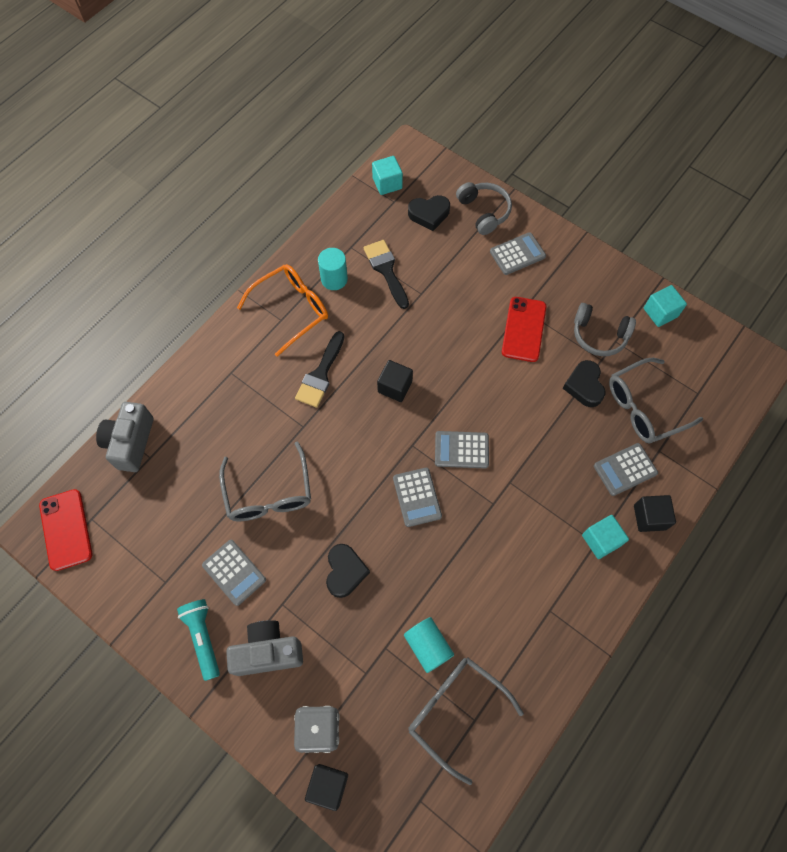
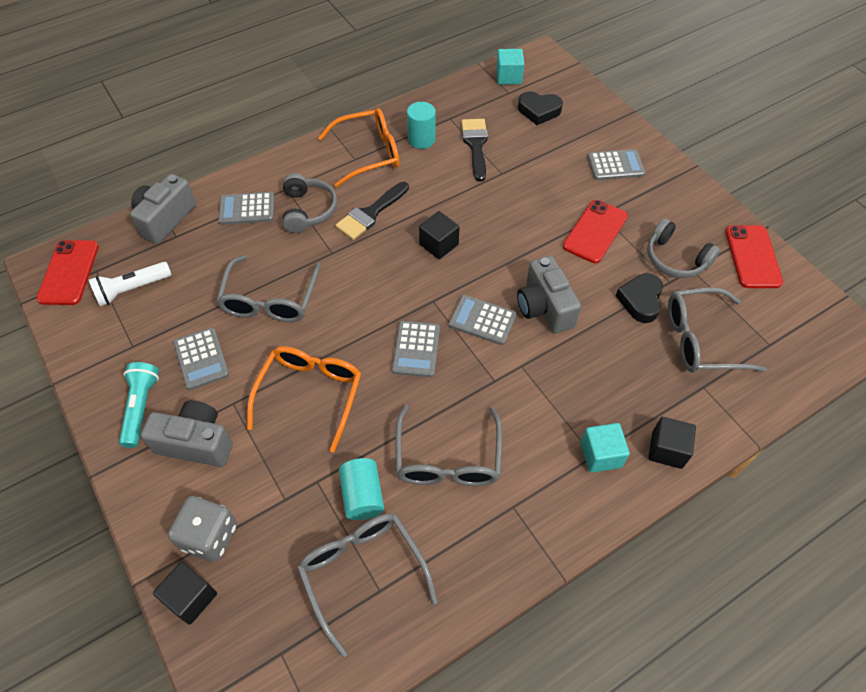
camera: 20 degrees right, 10 degrees down
black heart [326,544,370,598] -> orange glasses [247,346,361,452]
grey headphones [456,182,512,235] -> grey headphones moved to [282,173,337,233]
grey calculator [594,443,658,496] -> grey calculator moved to [218,192,274,225]
turquoise cube [644,285,687,327] -> red phone [725,225,783,288]
none -> white flashlight [89,262,171,306]
none -> grey glasses [395,405,502,486]
none -> grey camera [517,256,581,333]

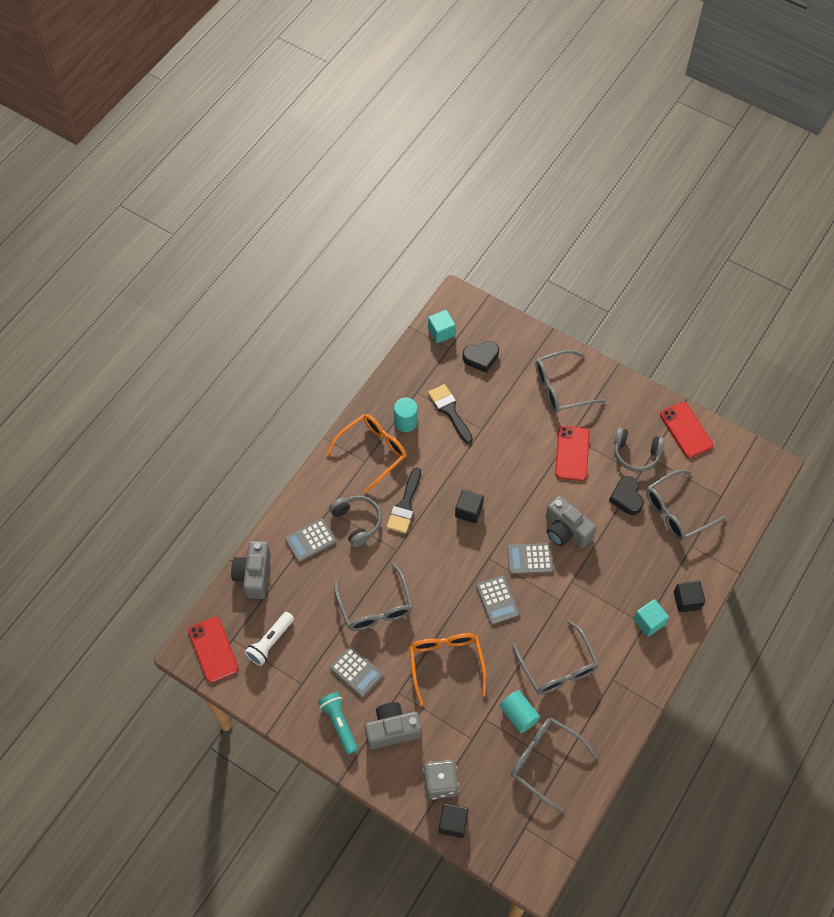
camera: 25 degrees left, 5 degrees up
grey calculator [587,149,645,180] -> grey glasses [535,350,605,413]

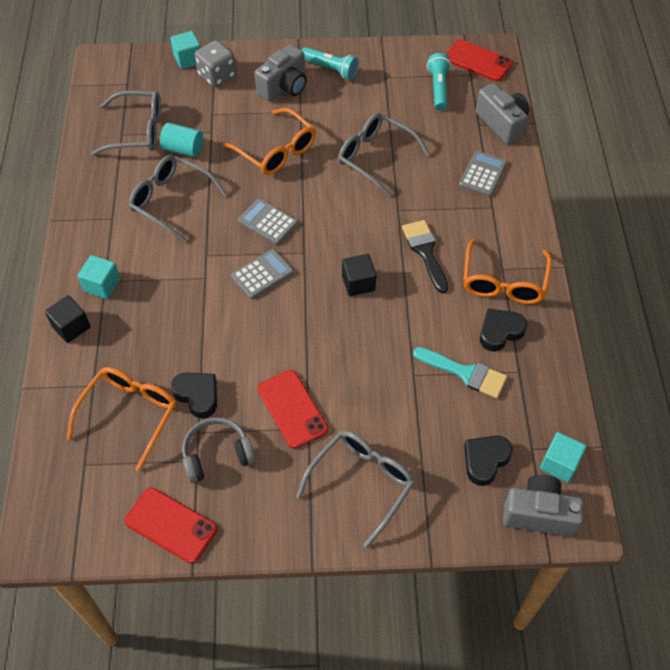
camera: 145 degrees right, 5 degrees down
white flashlight [245,612,294,666] -> turquoise flashlight [427,53,451,111]
grey headphones [329,496,382,547] -> none
grey calculator [330,646,383,697] -> none
turquoise cylinder [394,398,417,432] -> black heart [480,308,527,351]
black brush [428,384,473,444] -> turquoise brush [413,347,507,398]
black cube [439,803,469,838] -> turquoise cube [170,31,201,69]
grey camera [546,496,596,548] -> grey camera moved to [503,475,584,537]
grey glasses [646,470,726,541] -> orange glasses [67,367,176,471]

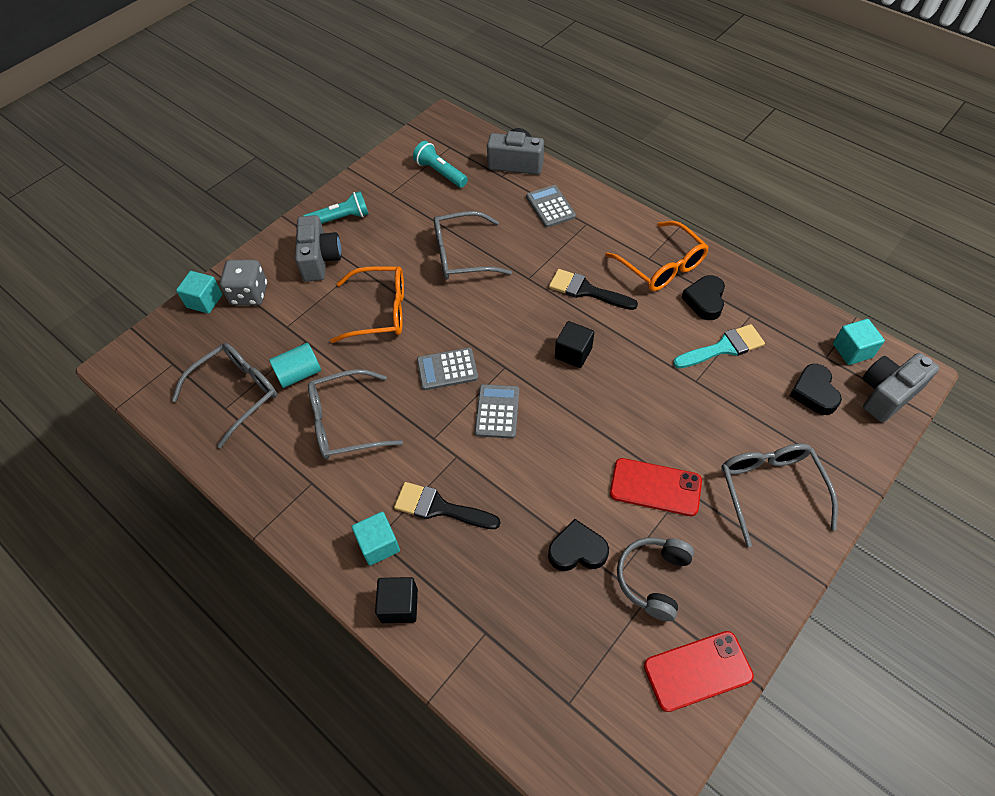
camera: 45 degrees left, 0 degrees up
orange glasses [67,367,176,471] -> none
red phone [446,40,513,81] -> none
none -> black brush [394,482,500,529]

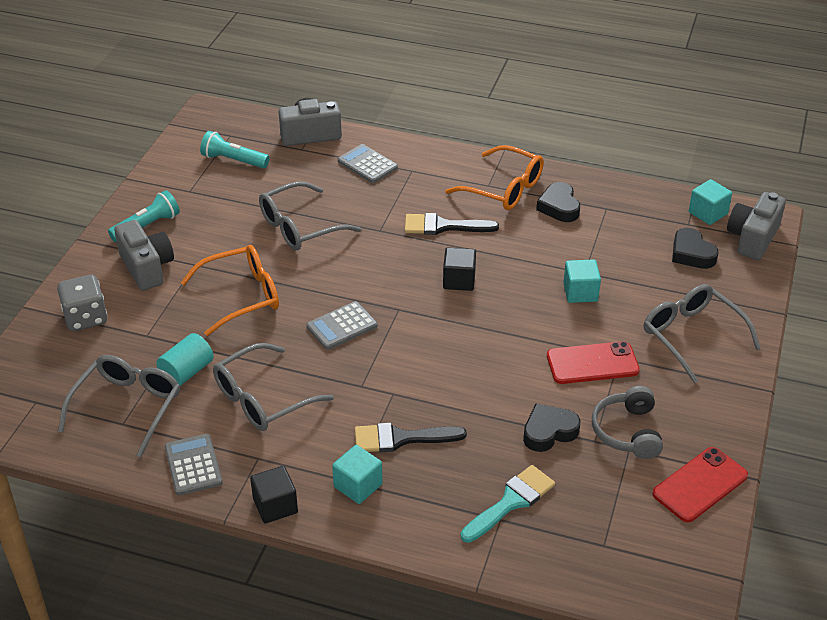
camera: 25 degrees left, 15 degrees down
turquoise cube [176,271,222,314] -> turquoise cube moved to [563,259,601,303]
black cube [375,577,418,623] -> black cube moved to [250,466,298,524]
grey calculator [475,384,519,438] -> grey calculator moved to [165,434,222,495]
turquoise brush [673,324,765,368] -> turquoise brush moved to [461,465,555,543]

